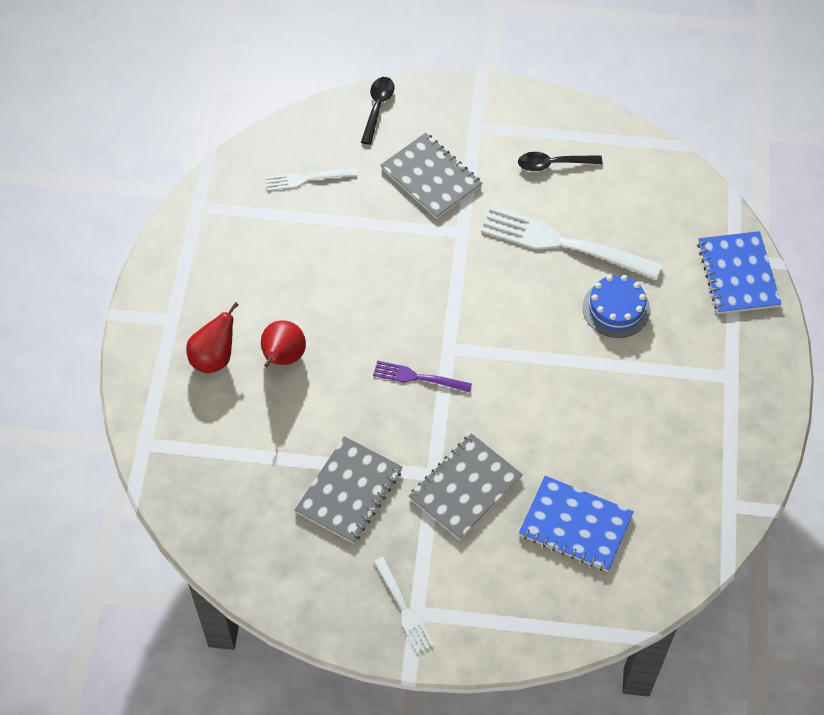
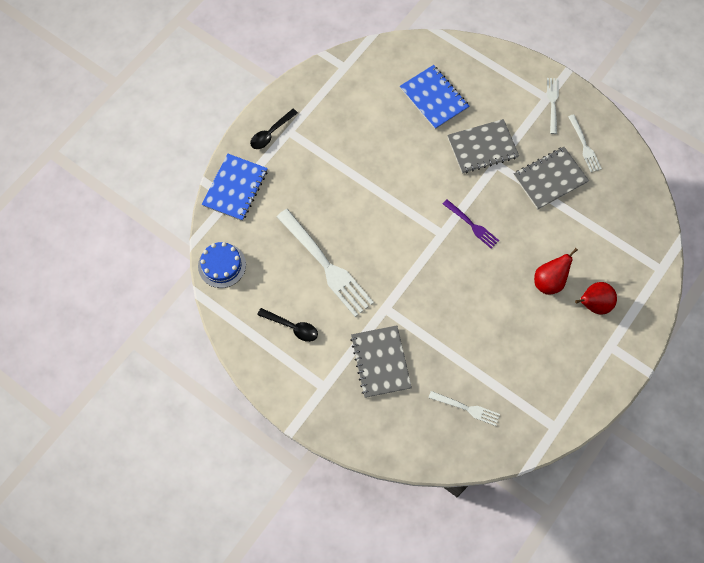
camera: 150 degrees left, 10 degrees up
black spoon [361,77,395,145] -> black spoon moved to [250,109,298,149]
blue cake [583,275,650,338] -> blue cake moved to [198,242,246,288]
none -> white fork [568,114,602,172]

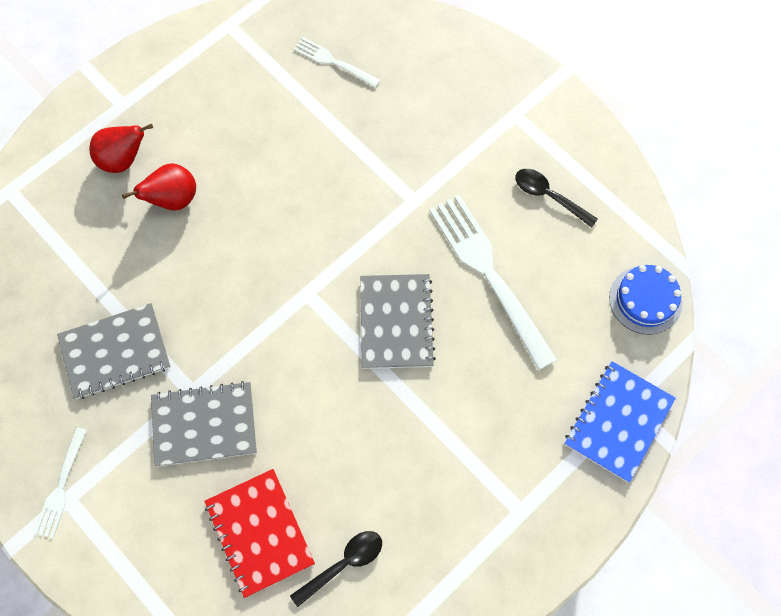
camera: 170 degrees left, 0 degrees up
black spoon [250,109,298,149] -> black spoon moved to [290,531,382,607]
grey notebook [350,325,412,398] -> grey notebook moved to [360,274,436,369]
blue notebook [400,65,469,129] -> red notebook [204,469,315,598]
purple fork [443,199,499,249] -> none
white fork [568,114,602,172] -> none

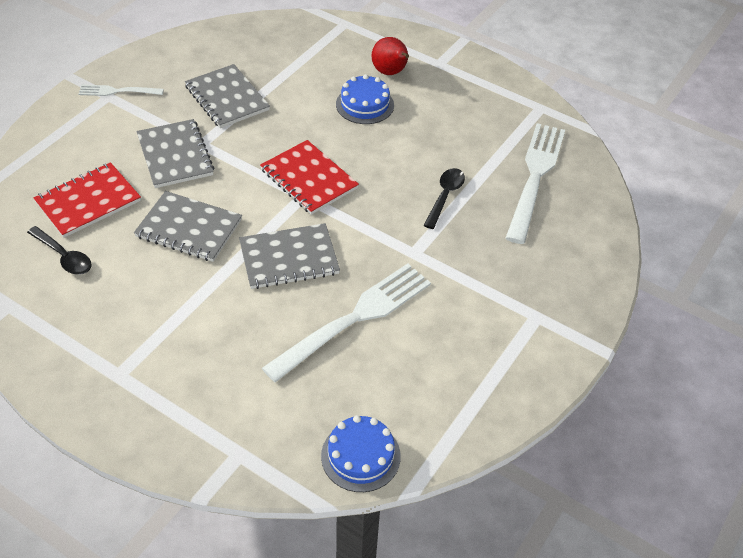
camera: 75 degrees right, 20 degrees down
red pear [122,163,196,210] -> blue cake [336,74,394,124]
white fork [294,37,381,88] -> white fork [506,123,565,244], size x1.95
black spoon [515,169,598,228] -> black spoon moved to [423,168,465,229]
blue notebook [564,361,676,482] -> none
none -> grey notebook [134,191,242,262]
none -> red notebook [260,140,359,215]

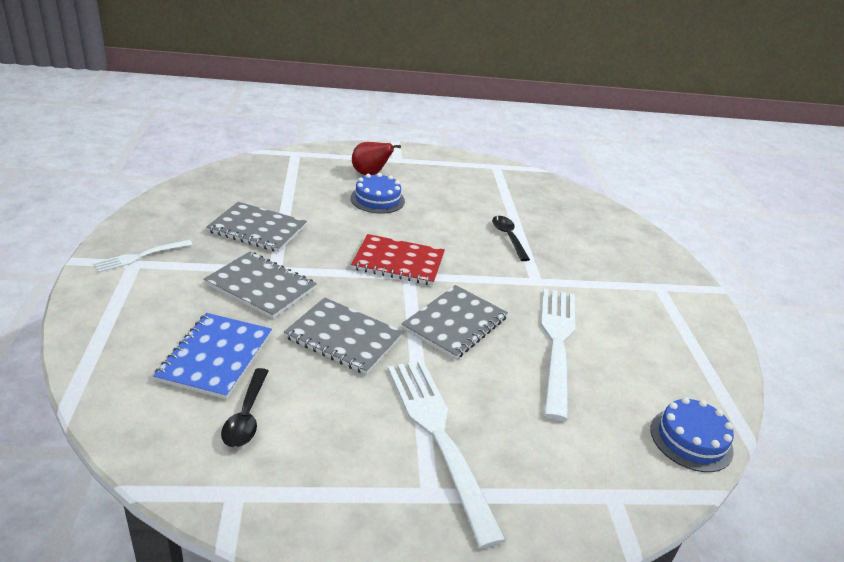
camera: 40 degrees left, 15 degrees down
black spoon [27,226,92,275] -> black spoon turned 90 degrees clockwise [221,368,268,447]
red notebook [33,162,141,238] -> blue notebook [153,313,272,399]
grey notebook [134,191,242,262] -> grey notebook turned 45 degrees clockwise [283,297,404,375]
white fork [506,123,565,244] -> white fork moved to [388,361,506,549]

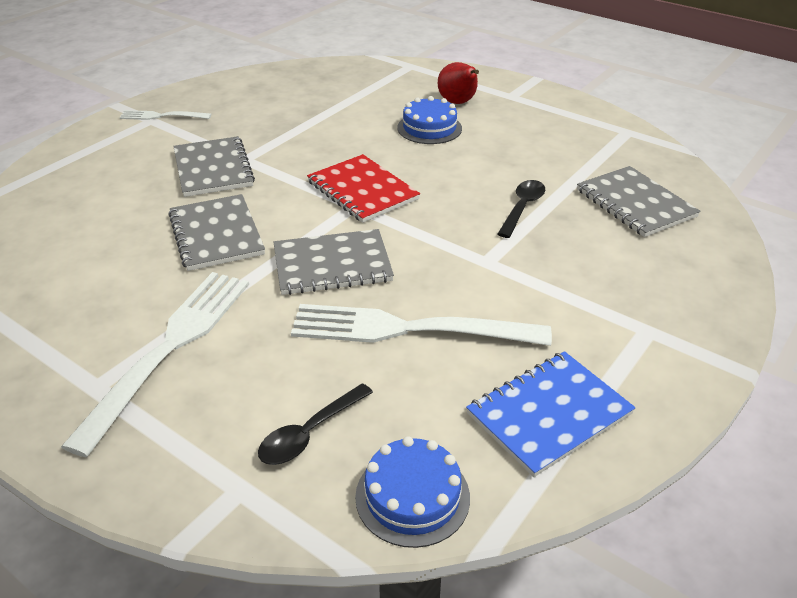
camera: 45 degrees right, 5 degrees up
blue notebook [153,313,272,399] -> blue notebook moved to [466,351,636,477]
grey notebook [206,202,307,252] -> grey notebook moved to [577,166,700,237]
black spoon [221,368,268,447] -> black spoon moved to [258,383,373,465]
white fork [541,289,575,421] -> white fork turned 135 degrees counterclockwise [291,304,552,346]

